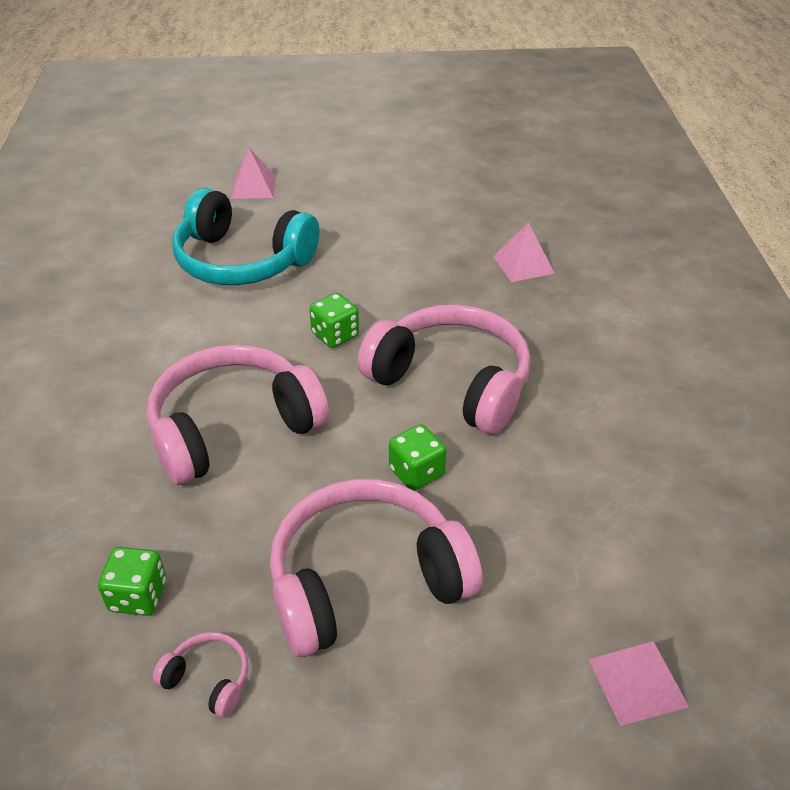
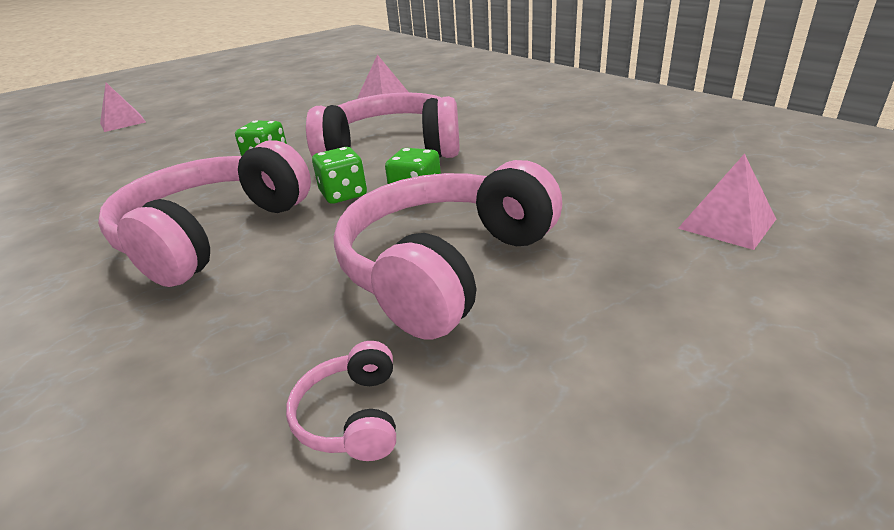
camera: 30 degrees left, 10 degrees down
green dice [98,547,166,616] -> green dice moved to [312,147,367,204]
pink headphones [153,632,248,718] -> pink headphones turned 90 degrees counterclockwise [286,341,396,461]
turquoise headphones [172,188,319,285] -> none

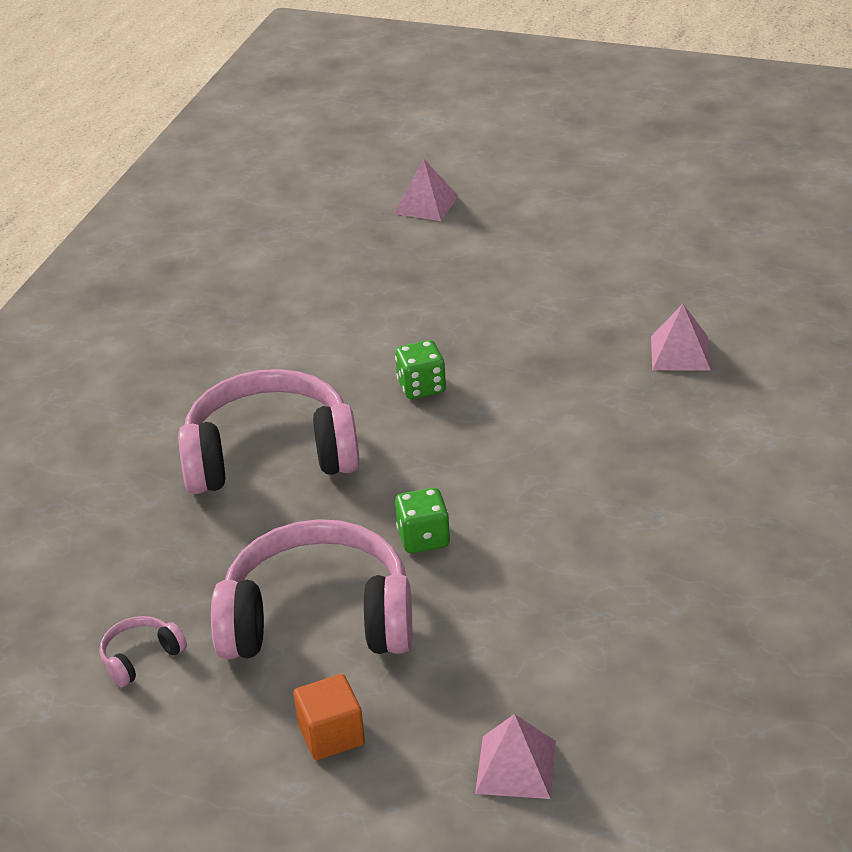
camera: 55 degrees right, 5 degrees up
pink headphones [306,92,459,158] -> none
green dice [312,147,367,204] -> none
none -> orange cube [294,674,365,760]

